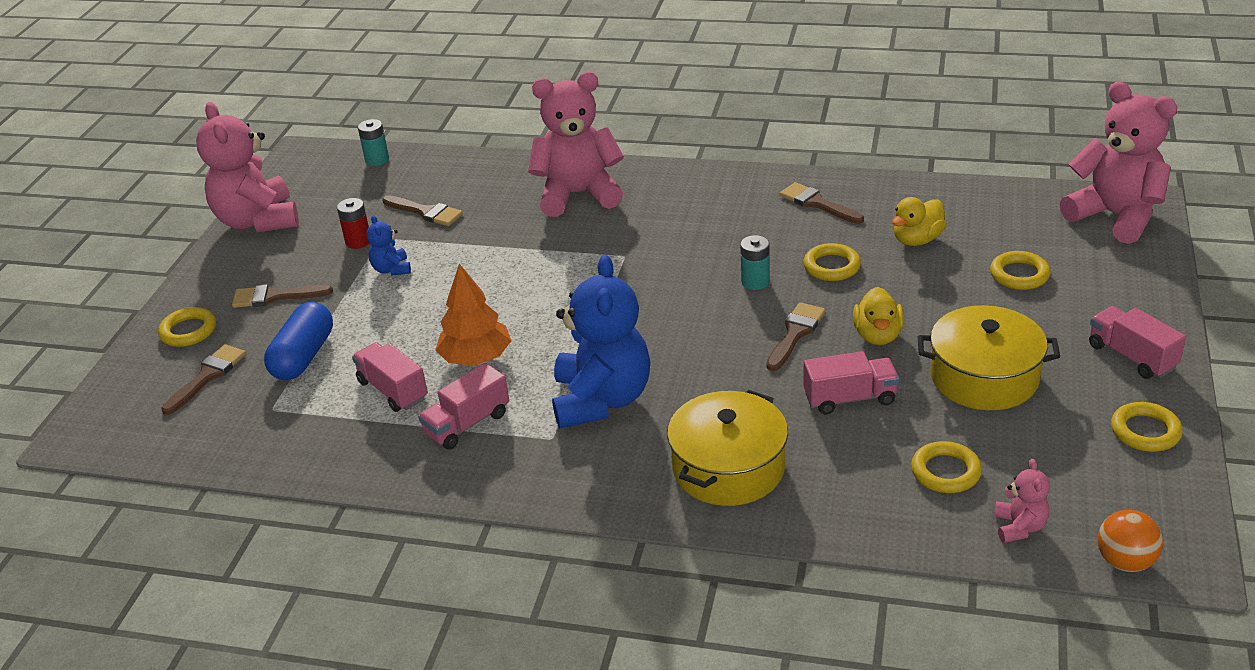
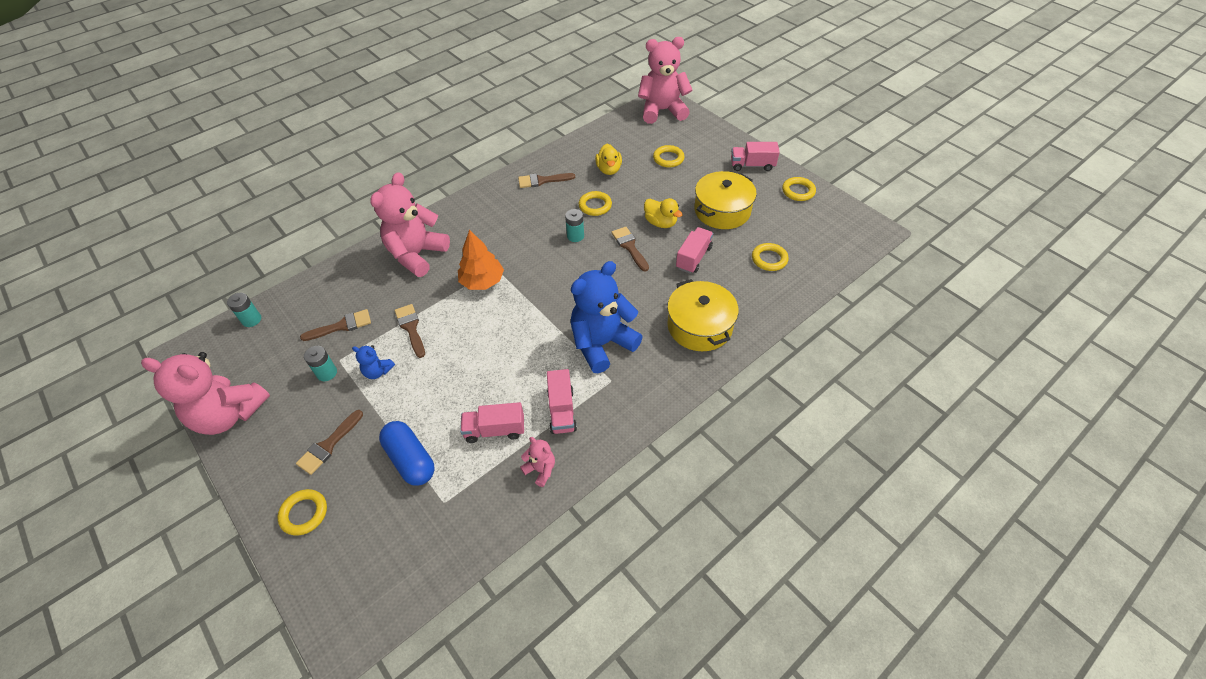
camera: 55 degrees left, 15 degrees up
brown brush [161,344,246,415] -> brown brush moved to [395,304,425,358]
red battery [337,198,370,249] -> turquoise battery [304,346,337,381]
orange tree [435,264,511,366] -> orange tree moved to [458,230,504,290]
blue teddy bear [552,255,650,429] -> blue teddy bear turned 75 degrees counterclockwise [571,261,643,373]
pink teddy bear [994,459,1050,543] -> pink teddy bear moved to [520,437,555,487]
orange ball [1097,510,1163,572] -> none

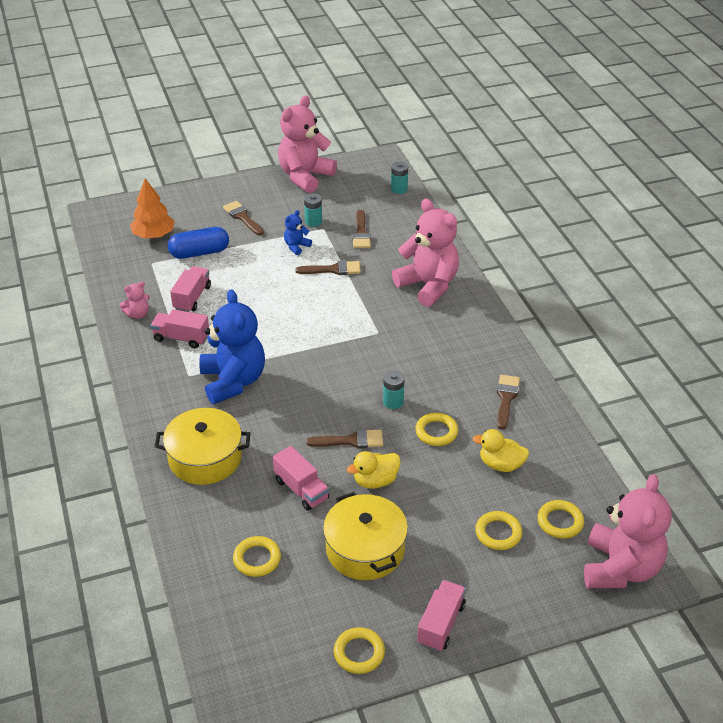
camera: 110 degrees right, 10 degrees down
yellow ring [277,489,327,535] -> yellow ring moved to [538,500,584,539]
orange tree [458,230,504,290] -> orange tree moved to [130,178,175,239]

